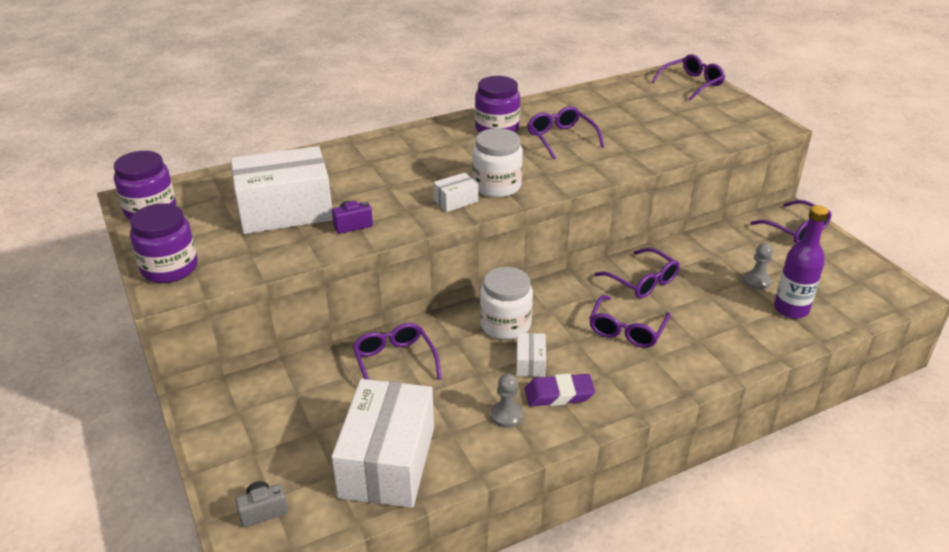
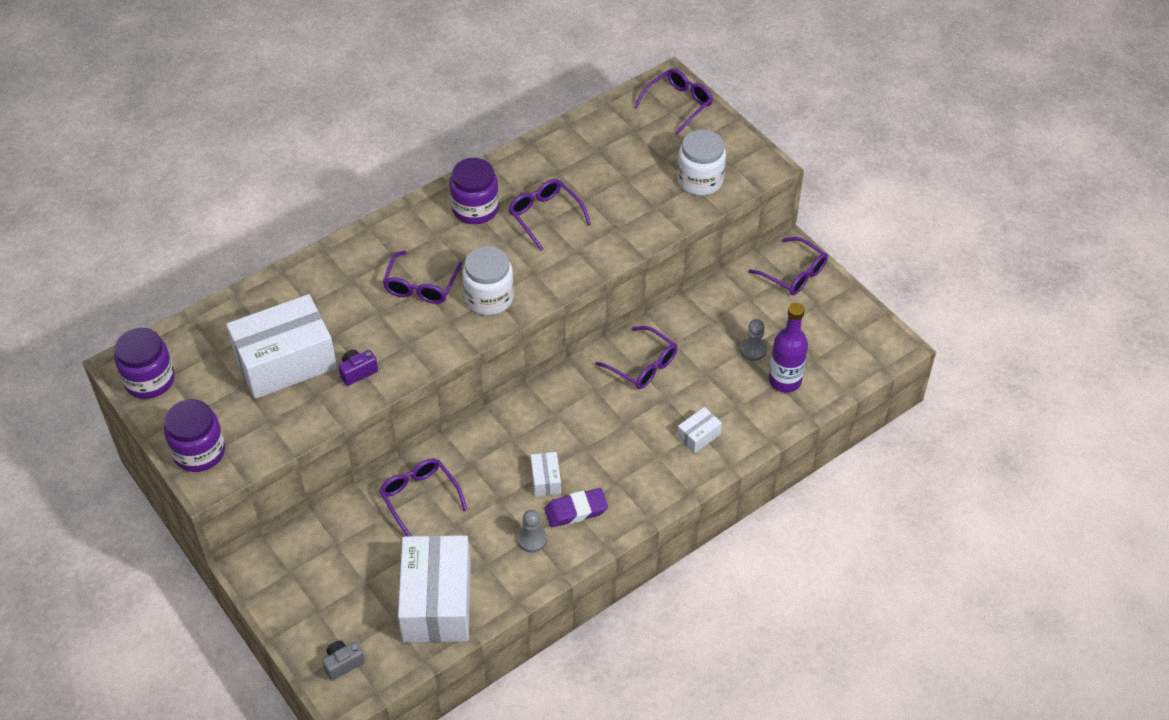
camera: 10 degrees left, 15 degrees up
white box [433,173,478,212] -> white box moved to [677,407,722,454]
white jar [480,267,533,340] -> white jar moved to [677,130,726,196]
purple glasses [589,295,671,348] -> purple glasses moved to [383,250,463,304]

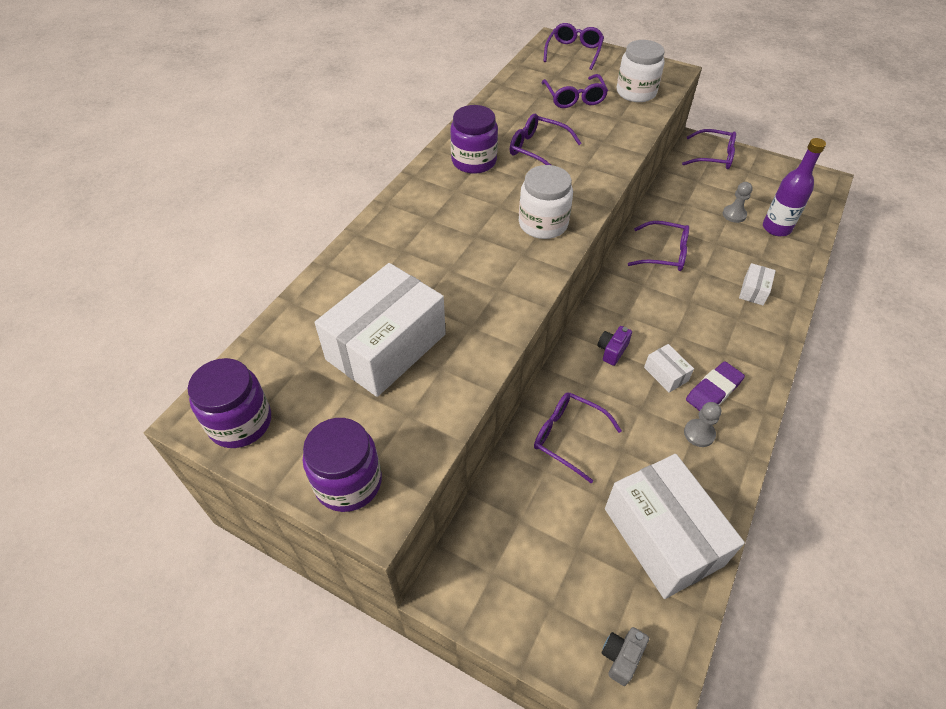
camera: 25 degrees left, 0 degrees up
purple camera [338,350,378,386] -> purple camera moved to [598,326,632,366]
purple glasses [383,250,463,304] -> purple glasses moved to [542,74,608,108]

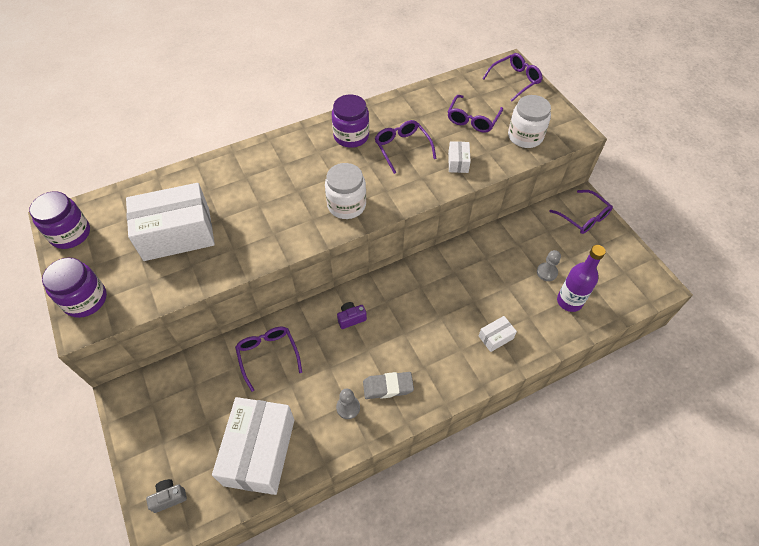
camera: 35 degrees right, 5 degrees up
purple glasses [628,221,689,271] -> none
white box [644,344,694,393] -> white box moved to [448,141,471,173]
purple eraser [686,361,745,411] -> grey eraser [363,372,414,399]

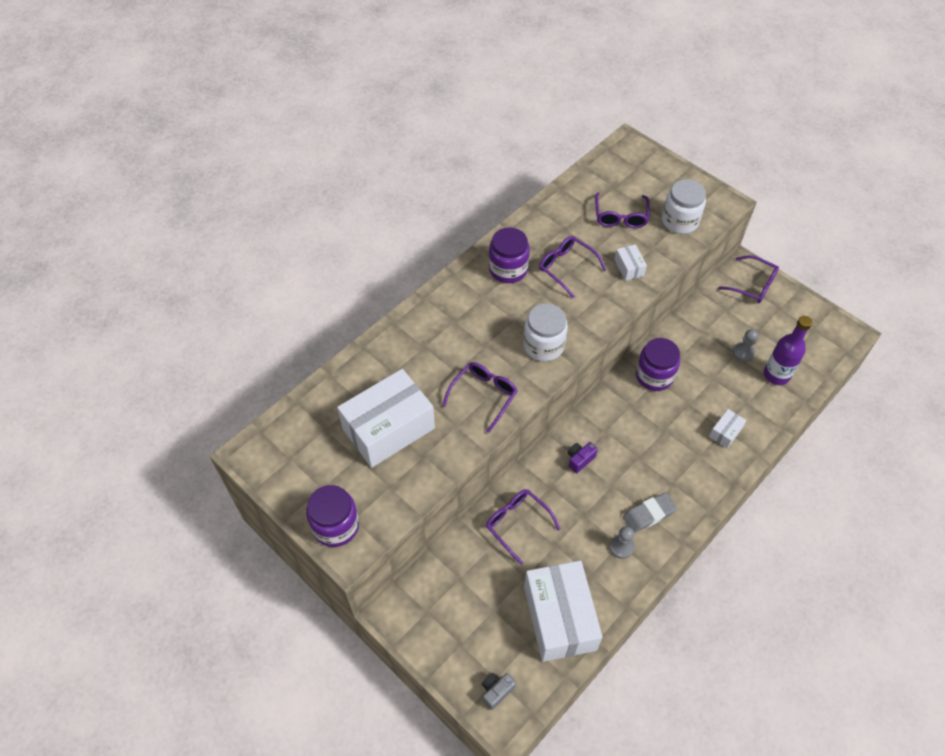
camera: 20 degrees left, 0 degrees up
purple jar [29,192,90,249] -> purple jar moved to [636,338,680,391]
purple glasses [482,53,543,101] -> purple glasses moved to [442,362,517,433]

